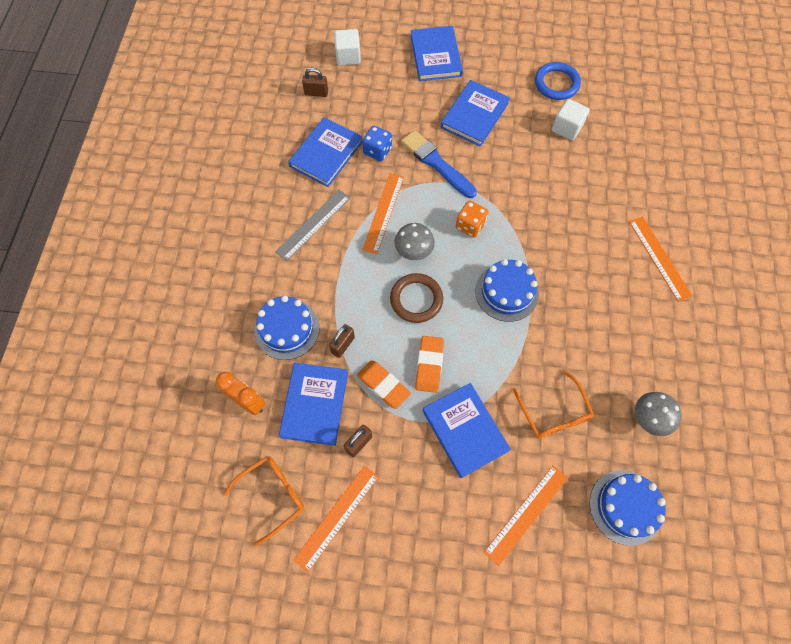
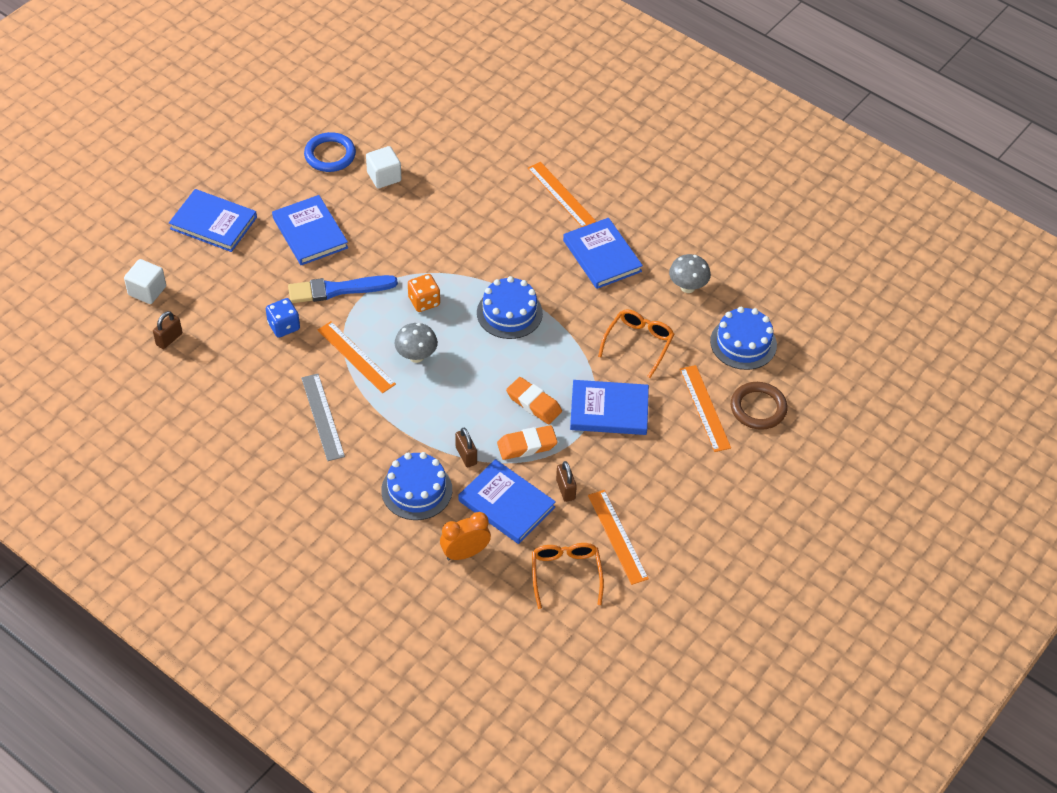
camera: 60 degrees left, 15 degrees down
blue book [288,117,362,187] -> blue book moved to [563,218,643,289]
brown ring [390,273,443,323] -> brown ring moved to [731,382,788,430]
orange glasses [513,370,594,439] -> orange glasses turned 75 degrees counterclockwise [598,309,674,378]
orange ruler [629,216,692,302] -> orange ruler turned 45 degrees clockwise [528,162,596,227]

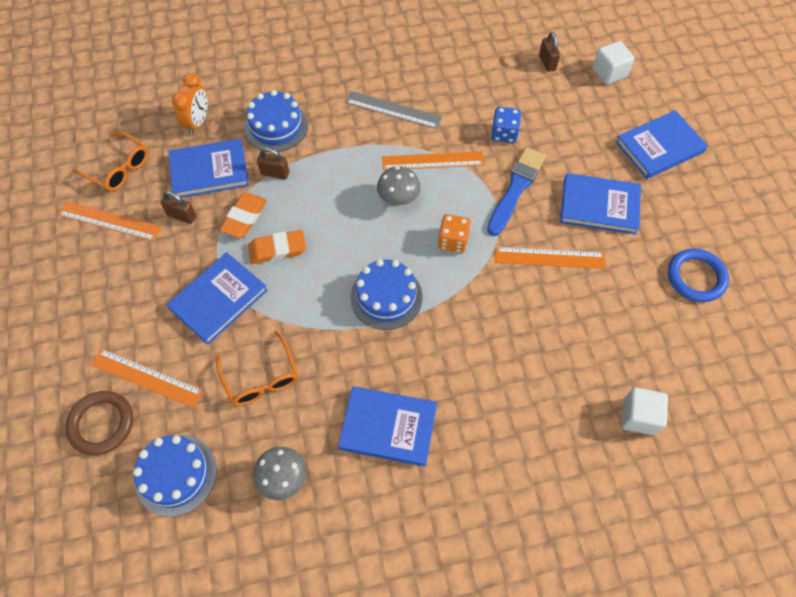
camera: 130 degrees right, 10 degrees up
white cube [366,146,401,189] -> white cube moved to [622,387,668,435]
orange ruler [528,162,596,227] -> orange ruler moved to [495,247,606,269]

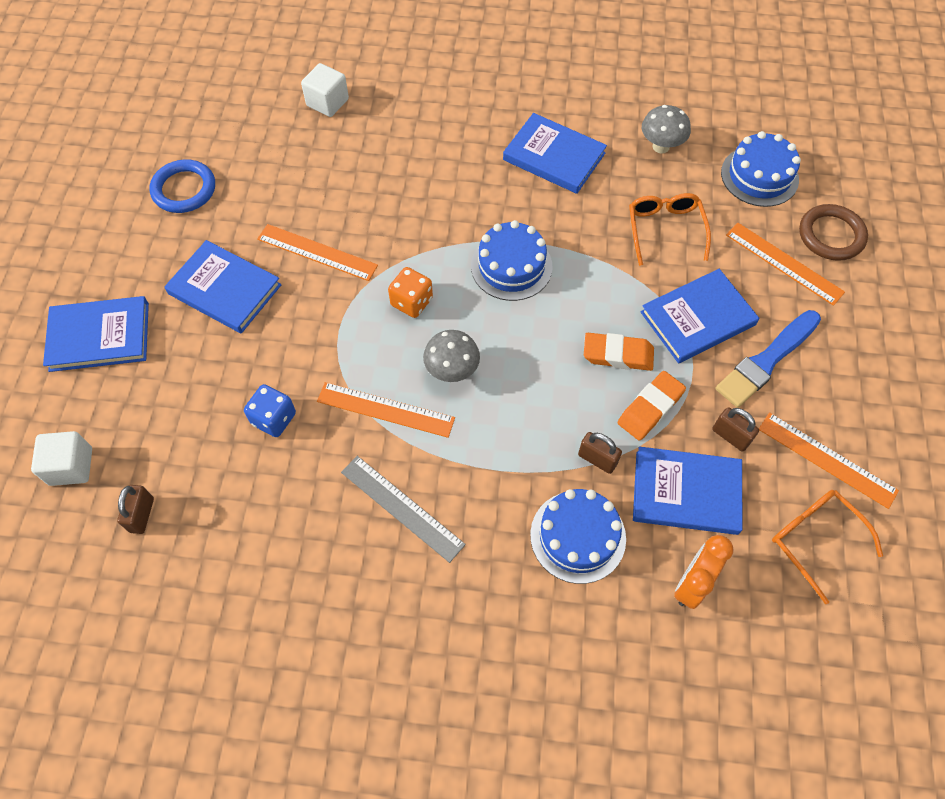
camera: 160 degrees left, 0 degrees up
blue brush [487,147,546,236] -> blue brush moved to [716,310,821,408]

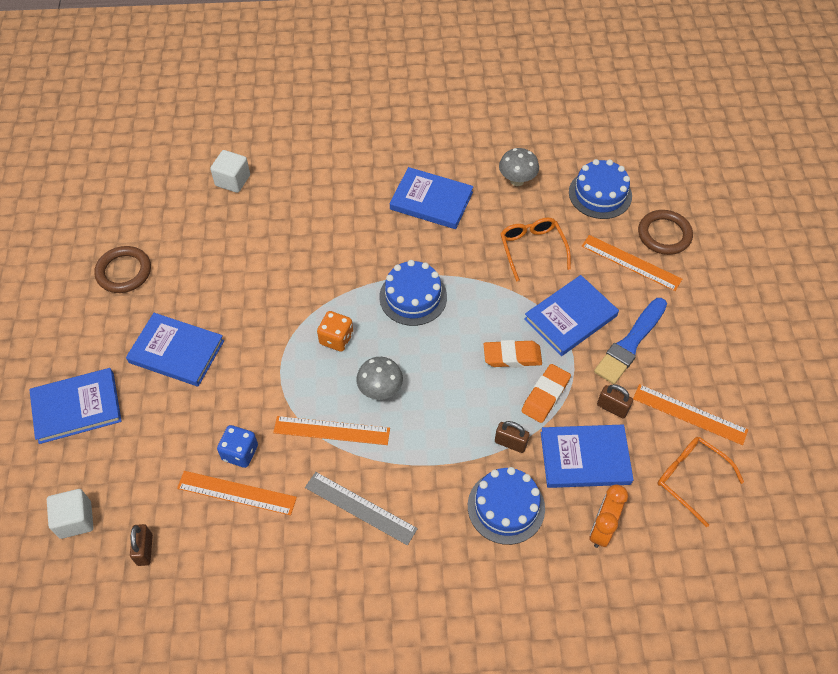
camera: 10 degrees left, 5 degrees down
blue ring [150,159,215,213] -> brown ring [94,246,151,293]
orange ruler [257,224,378,281] -> orange ruler moved to [177,471,297,515]

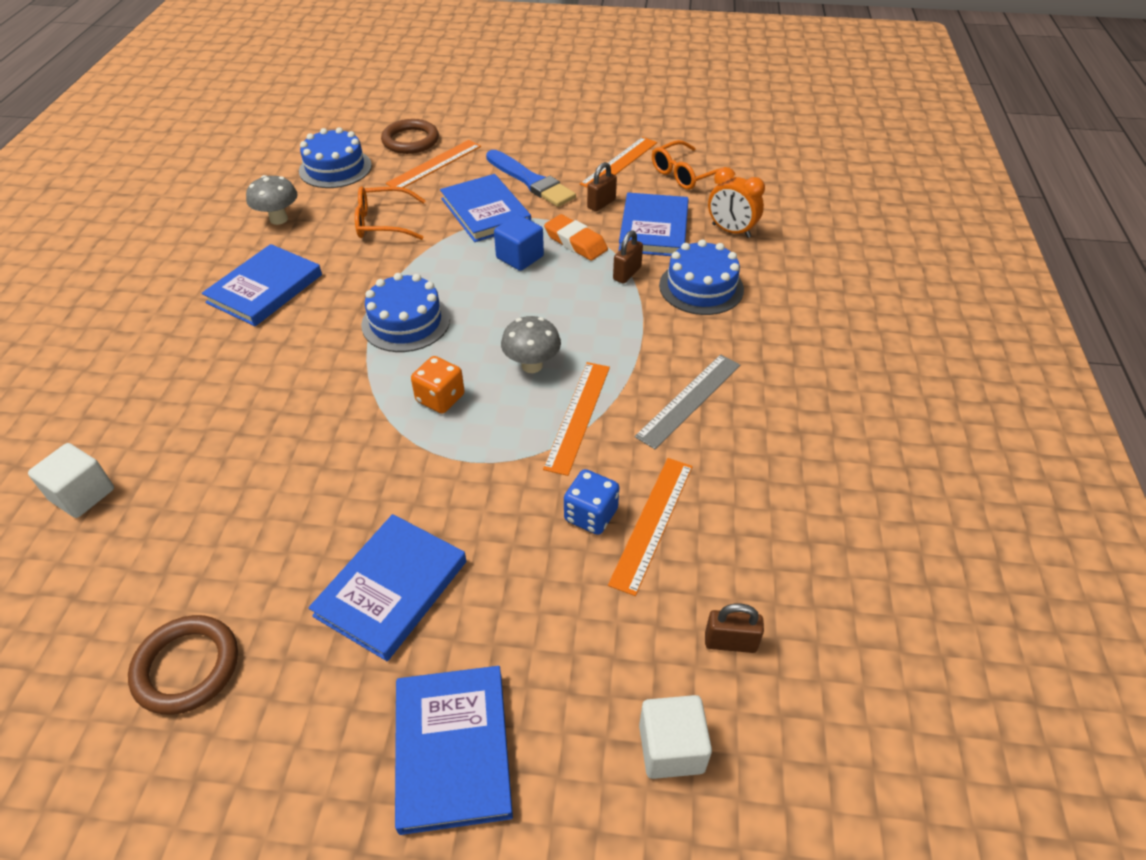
camera: 80 degrees left, 10 degrees down
orange eraser [484,340,542,368] -> blue cube [494,215,544,271]

